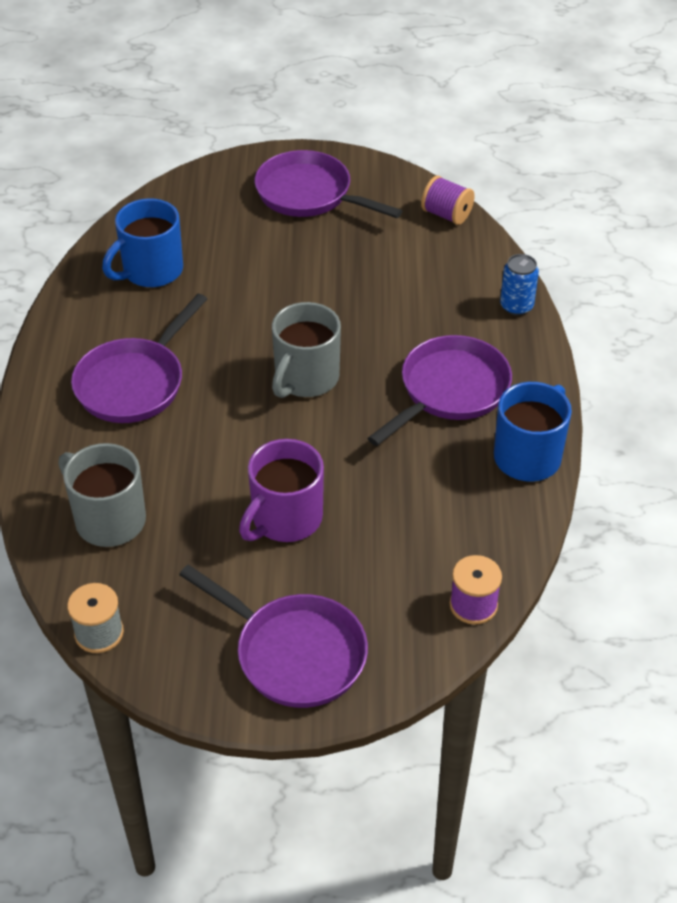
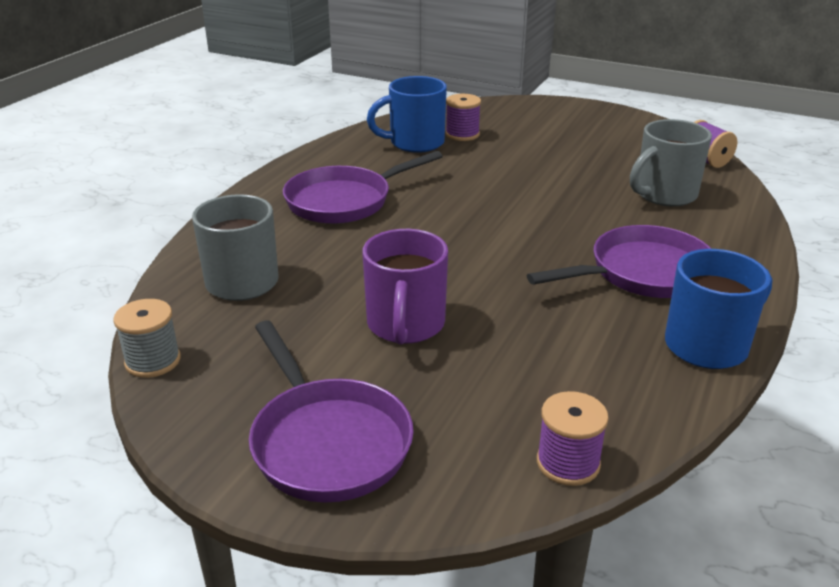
camera: 25 degrees right, 15 degrees down
purple mug [239,439,324,542] -> purple mug turned 60 degrees counterclockwise [362,229,448,344]
purple pan [255,150,402,218] -> none
grey mug [272,302,341,398] -> grey mug moved to [630,119,712,207]
blue can [500,254,539,316] -> none
none -> purple spool [445,94,481,141]

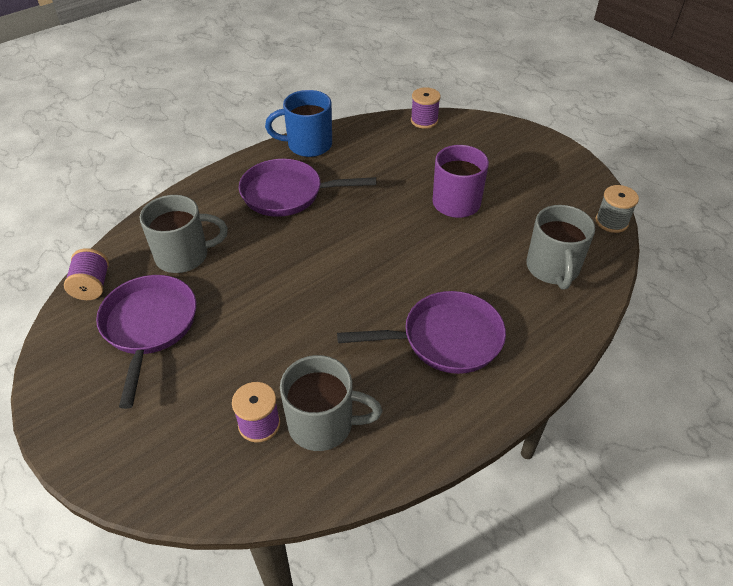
camera: 155 degrees left, 15 degrees up
purple pan [249,320,414,502] -> purple pan moved to [96,275,196,409]
blue mug [367,76,447,153] -> grey mug [280,355,382,451]

